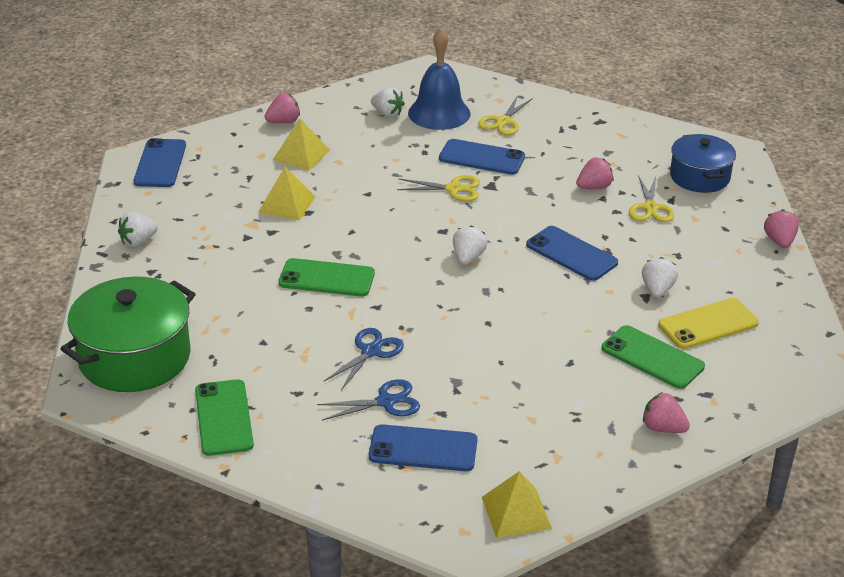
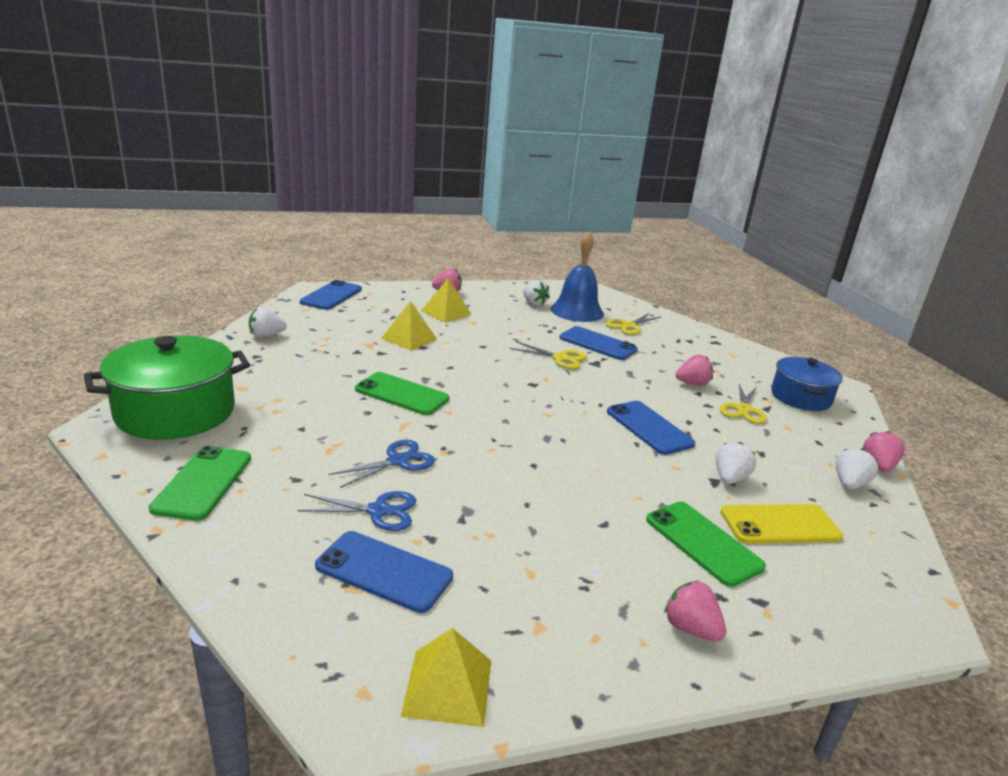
camera: 15 degrees right, 10 degrees down
white strawberry [453,225,487,265] -> white strawberry moved to [835,448,878,489]

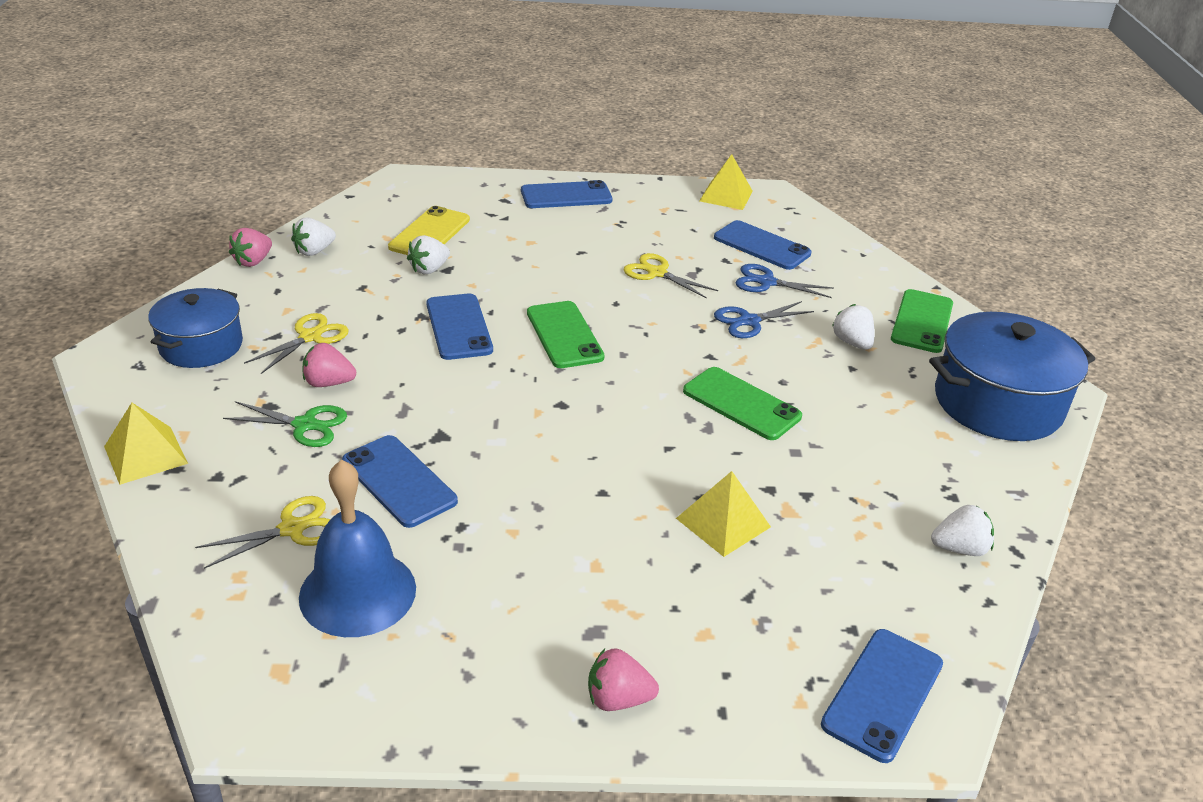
camera: 165 degrees left, 10 degrees up
green pot [84,335,250,440] -> blue pot [929,312,1095,441]
yellow pyramid [421,278,472,323] -> yellow pyramid moved to [104,403,188,485]
yellow scissors [510,341,587,369] -> yellow scissors moved to [623,253,718,299]
white strawberry [523,280,550,306] -> white strawberry moved to [832,304,874,350]
green phone [646,502,766,587] -> green phone moved to [527,301,605,368]
pink strawberry [664,581,726,642] -> blue phone [521,180,613,208]
yellow phone [720,504,843,544] -> yellow phone turned 75 degrees counterclockwise [388,206,470,255]
none -> green scissors [223,401,347,447]

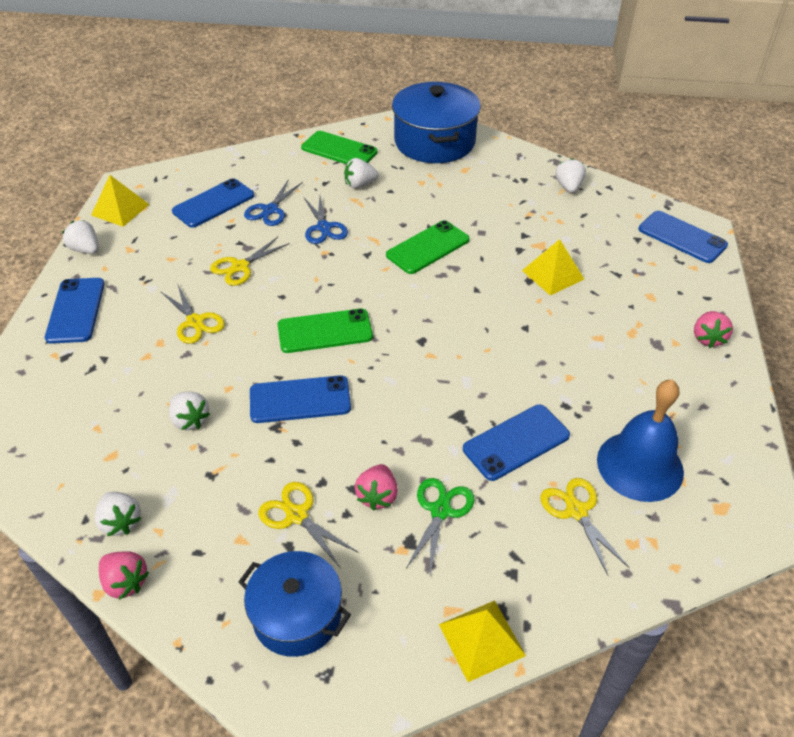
camera: 80 degrees left, 10 degrees up
yellow phone [388,206,470,255] -> none
none -> white strawberry [62,220,99,254]
none -> yellow scissors [160,283,225,344]

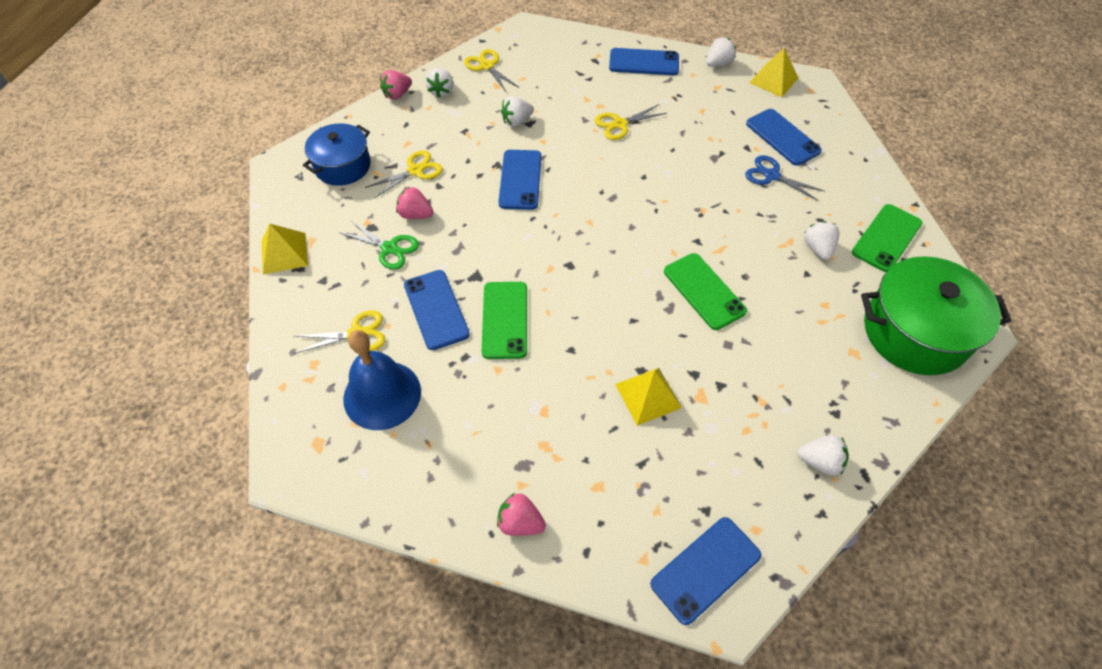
camera: 100 degrees right, 10 degrees up
white strawberry [95,492,141,536] -> white strawberry turned 60 degrees counterclockwise [425,68,453,98]
yellow scissors [210,237,290,286] -> yellow scissors moved to [464,49,518,93]
green phone [277,309,373,353] -> green phone moved to [482,282,527,359]
blue scissors [304,196,348,244] -> none
blue pot [392,82,481,163] -> green pot [861,256,1011,375]

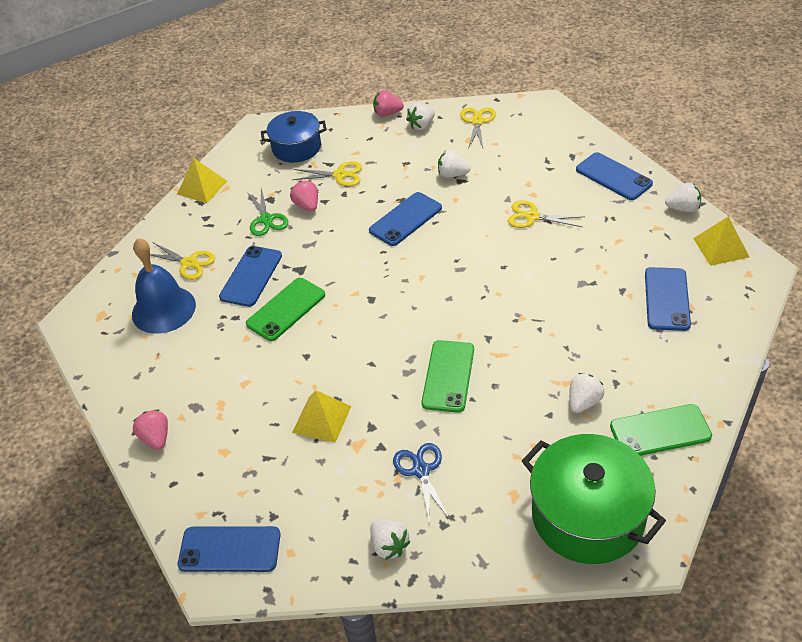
camera: 45 degrees right, 10 degrees down
blue scissors [745,155,825,201] -> blue scissors moved to [393,443,450,524]

